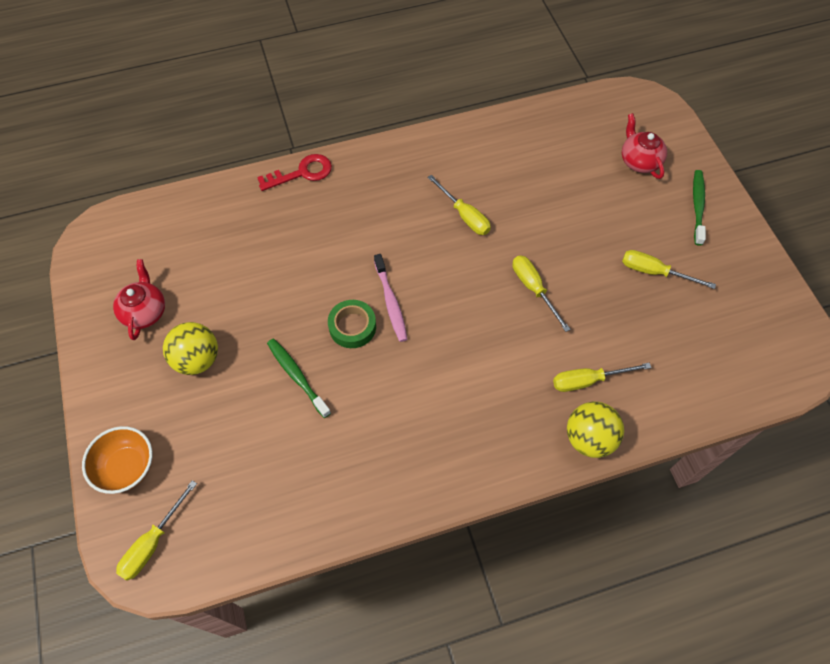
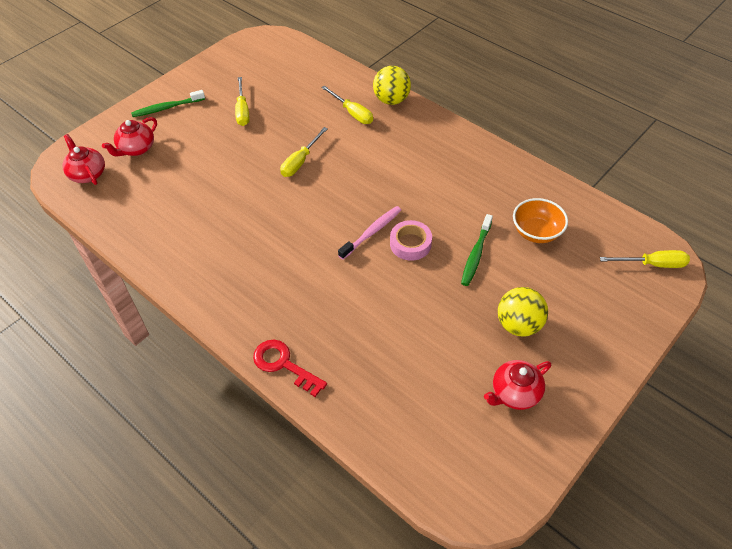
camera: 120 degrees left, 10 degrees down
orange bowl [82,426,153,494] -> orange bowl moved to [513,198,568,243]
green tape [328,300,376,348] -> pink tape [390,220,432,261]
yellow screwdriver [427,175,491,235] -> none
none -> red teapot [63,134,105,185]

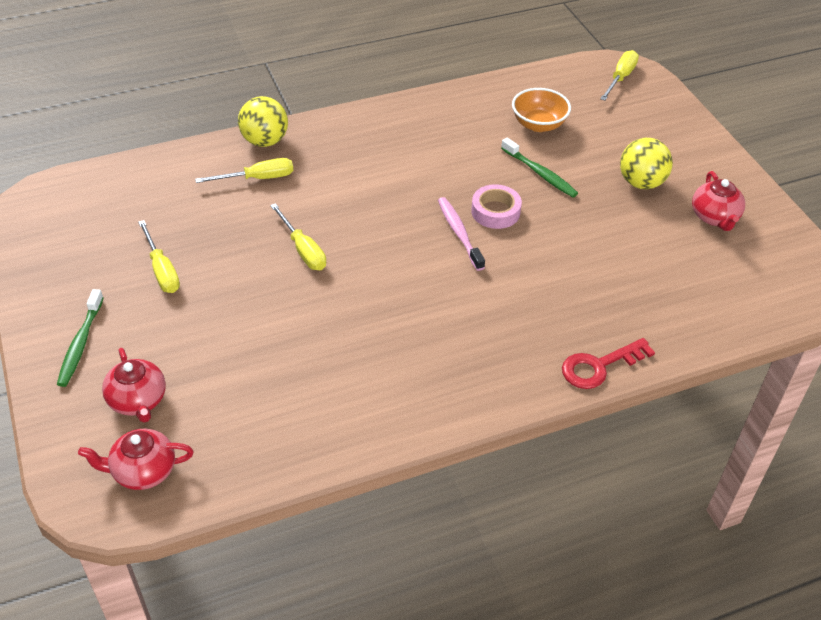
camera: 65 degrees left, 5 degrees down
yellow screwdriver [235,77,249,126] -> yellow screwdriver turned 45 degrees clockwise [138,220,180,293]

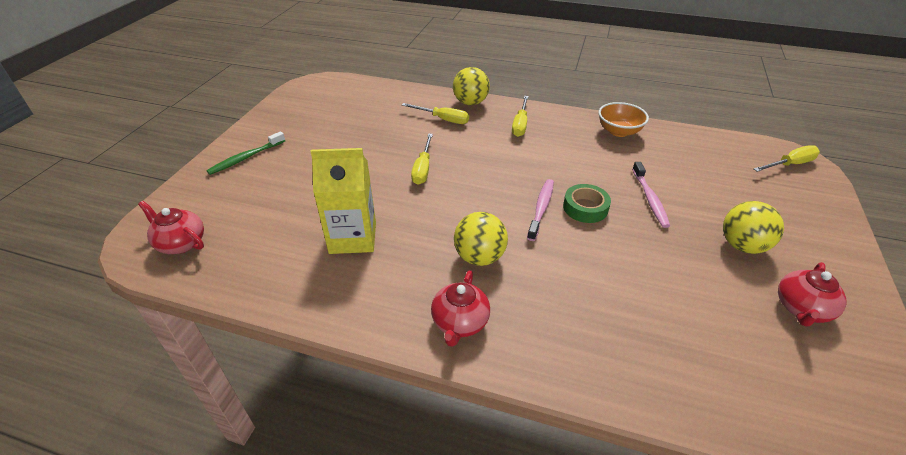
camera: 40 degrees right, 5 degrees down
red teapot [102,348,166,423] -> red teapot moved to [431,270,490,347]
yellow screwdriver [138,220,180,293] -> yellow screwdriver moved to [512,96,529,137]
pink tape [471,184,522,229] -> green tape [563,184,611,223]
green toothbrush [501,138,578,197] -> pink toothbrush [632,162,670,228]
orange bowl [512,88,571,132] -> orange bowl moved to [598,102,649,137]
red key [562,338,655,389] -> none
none -> yellow carton [310,148,376,254]
none -> yellow ball [454,212,508,266]

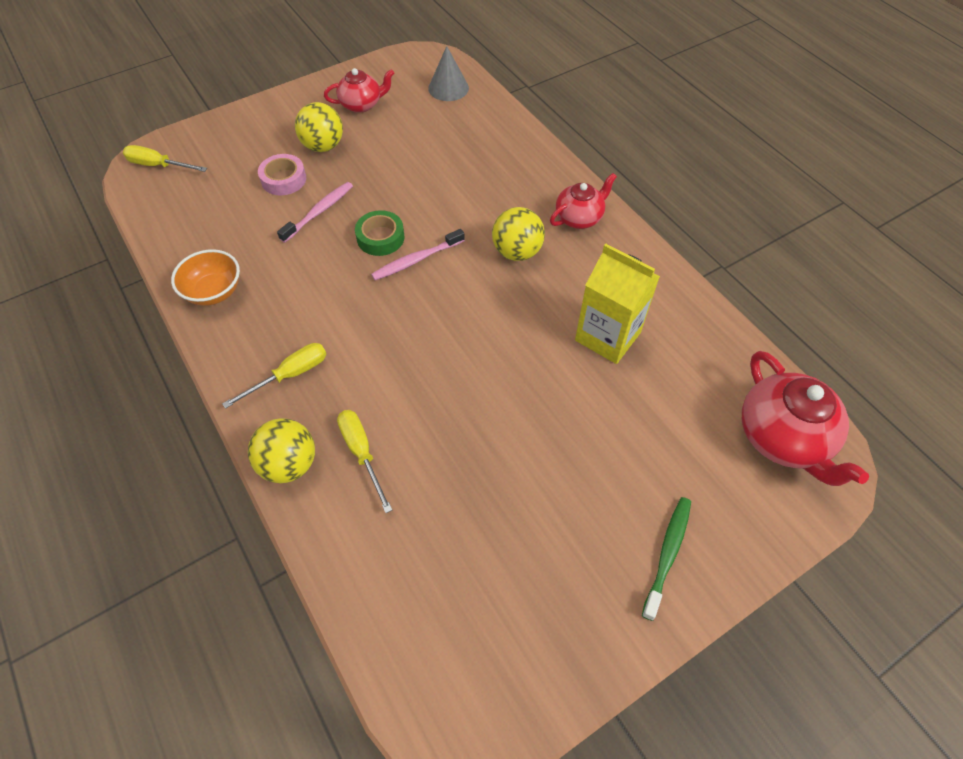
camera: 140 degrees left, 15 degrees up
red teapot [138,201,204,254] -> red teapot [742,351,869,486], size x1.62
green toothbrush [206,131,285,175] -> green toothbrush turned 60 degrees counterclockwise [642,497,691,621]
yellow screwdriver [411,134,433,185] -> none
none -> pink tape [258,154,306,195]
none -> grey cone [428,46,469,101]

